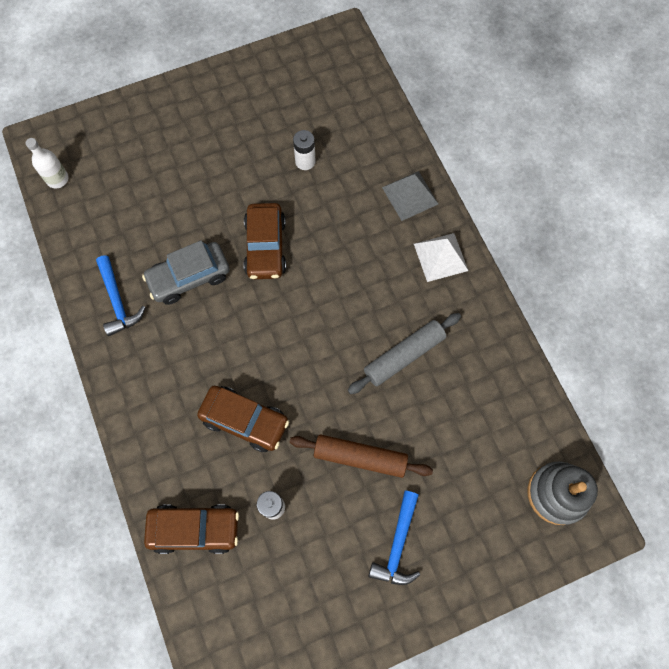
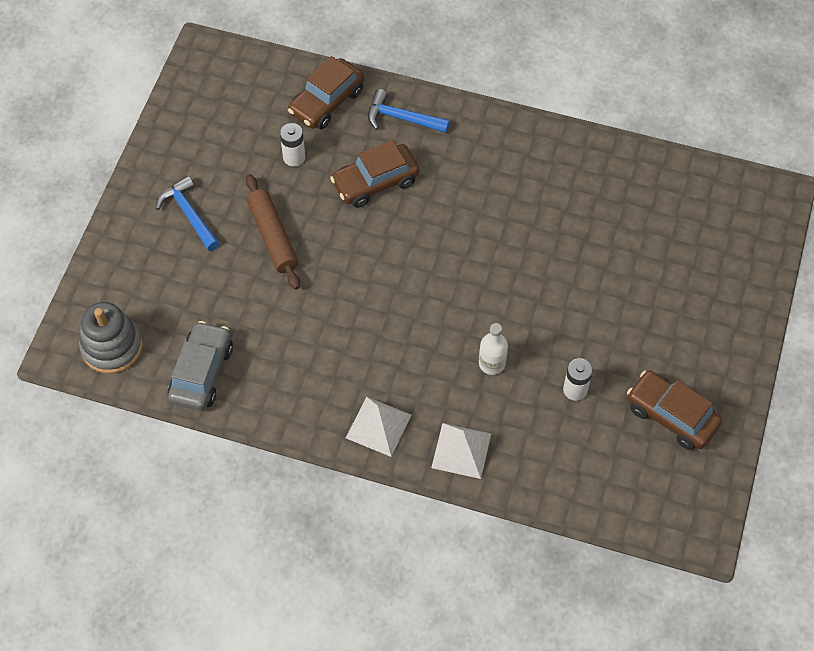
camera: 130 degrees right, 10 degrees down
white bottle [26,138,69,188] -> white bottle moved to [479,323,508,375]
blue hammer [96,255,146,336] -> blue hammer moved to [368,89,450,133]
grey car [142,240,230,305] -> grey car moved to [168,321,233,411]
brown car [244,203,286,279] -> brown car moved to [627,371,722,450]
brown rolling pin [290,434,433,478] -> brown rolling pin turned 75 degrees counterclockwise [246,174,300,290]
grey rolling pin [348,313,461,394] -> none
grey pyramid [382,171,438,221] -> white pyramid [431,423,491,479]

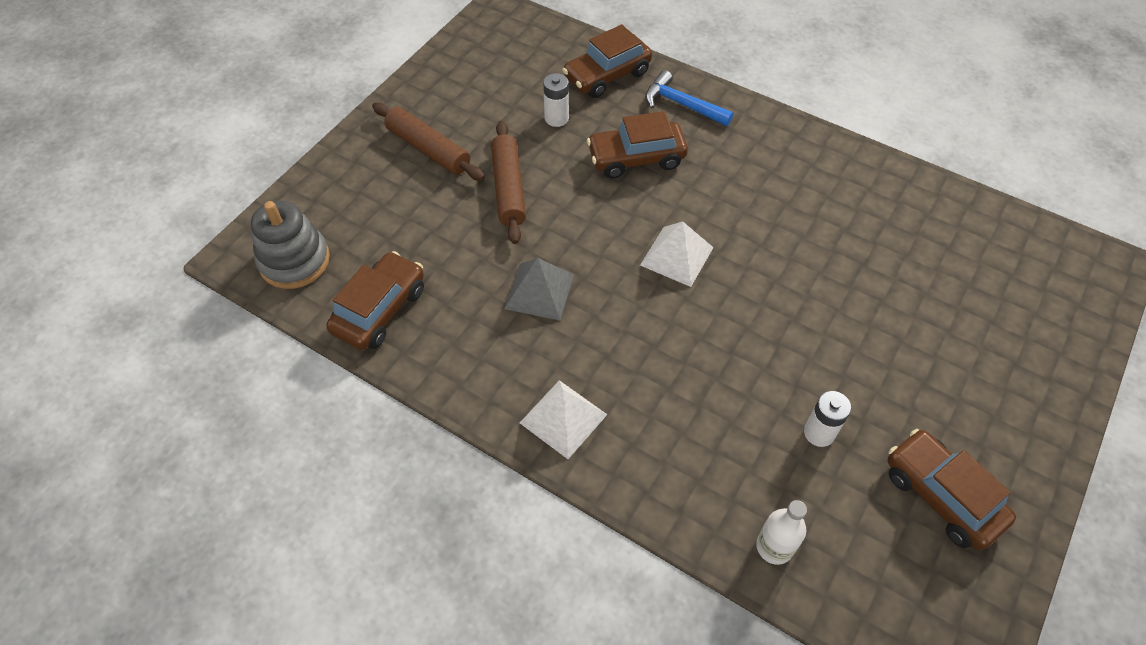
camera: 15 degrees right, 5 degrees down
blue hammer [156,176,220,251] -> brown rolling pin [372,102,485,181]
grey car [168,321,233,411] -> brown car [326,251,424,350]
white pyramid [431,423,491,479] -> white pyramid moved to [640,221,714,287]
white bottle [479,323,508,375] -> white bottle moved to [756,500,807,565]
none -> grey pyramid [504,258,574,320]

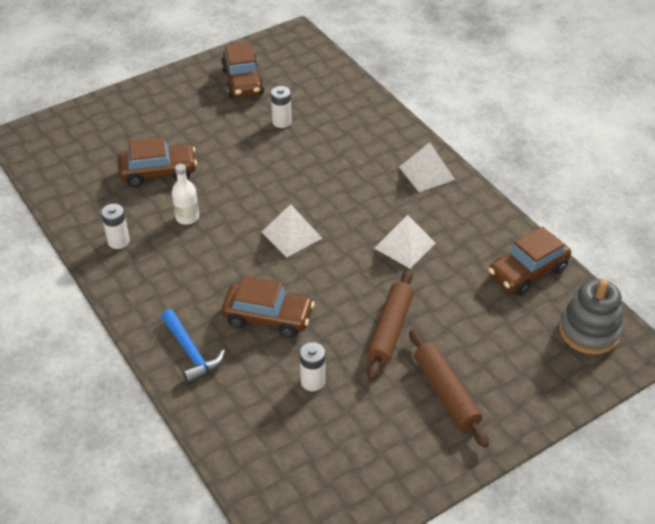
camera: 155 degrees left, 10 degrees down
grey pyramid [504,258,574,320] -> white pyramid [374,215,436,269]
brown car [562,24,652,98] -> brown car moved to [118,137,197,187]
white bottle [756,500,807,565] -> white bottle moved to [172,164,199,225]
none -> white battery [101,204,130,249]

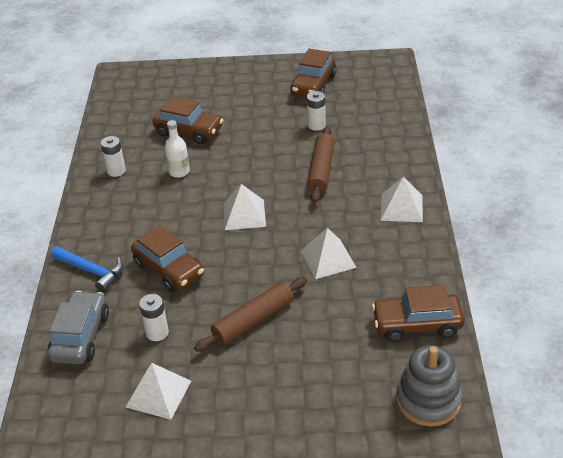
camera: 35 degrees right, 5 degrees down
blue hammer [161,309,225,385] -> blue hammer turned 60 degrees counterclockwise [51,246,124,292]
brown rolling pin [409,329,489,448] -> brown rolling pin moved to [307,126,335,203]
none -> grey car [48,291,109,364]
none -> white pyramid [126,363,191,420]

